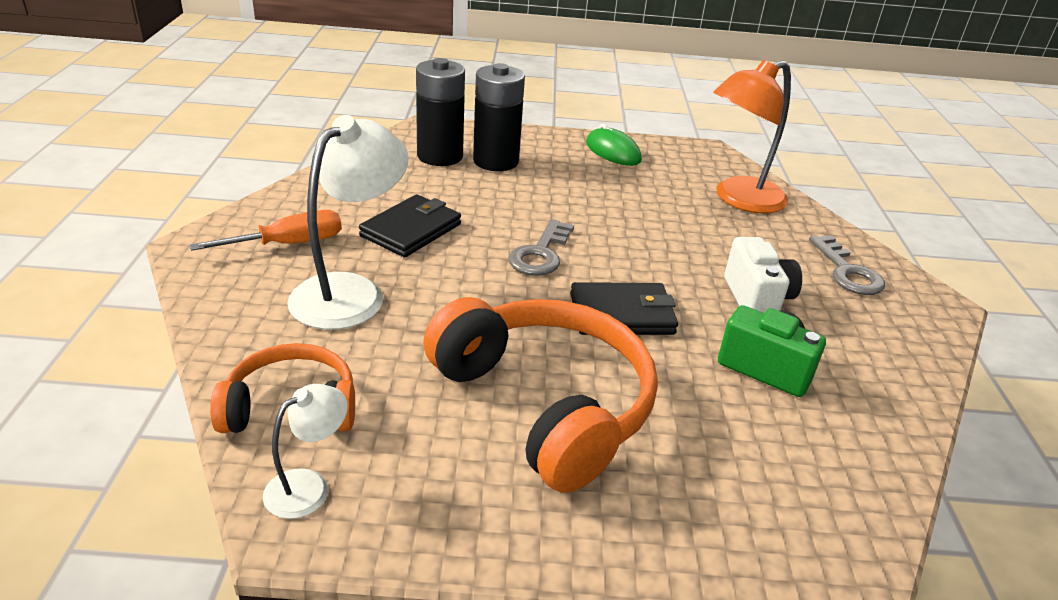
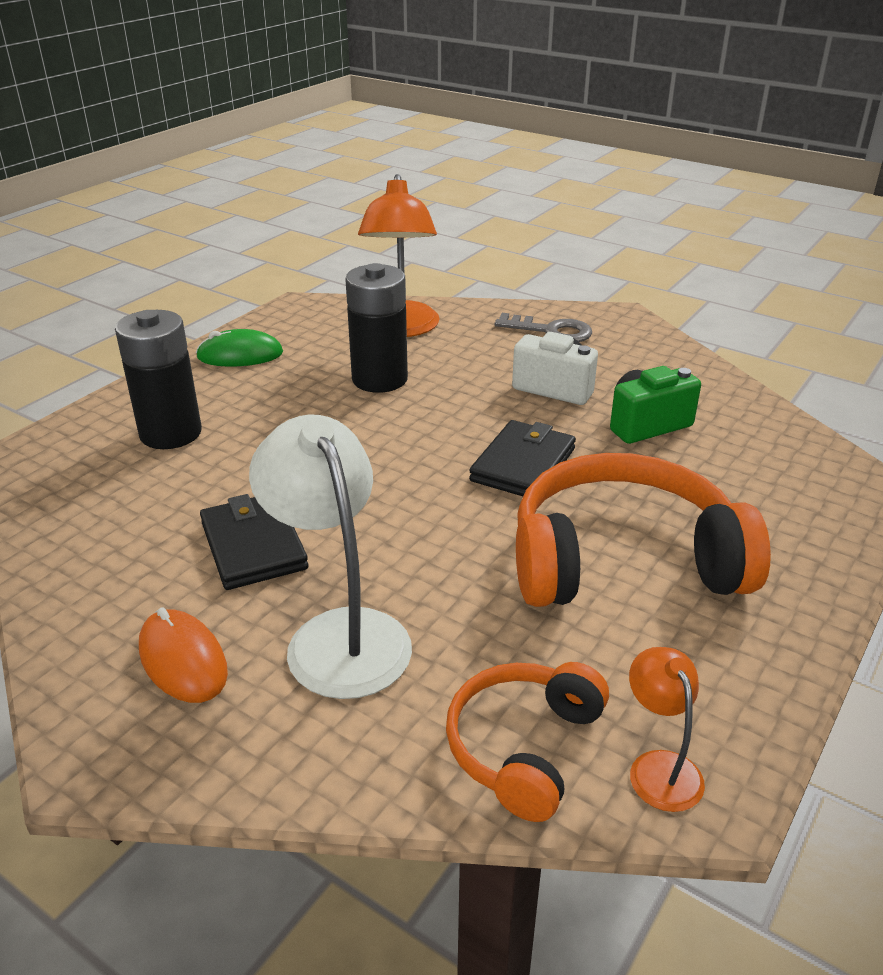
camera: 55 degrees left, 0 degrees up
orange screwdriver [190,210,342,251] -> orange mouse [139,607,228,703]
white lamp [263,384,348,519] -> orange lamp [629,647,705,812]
black battery [416,58,465,166] -> black battery moved to [345,263,408,393]
grey key [509,219,574,276] -> none

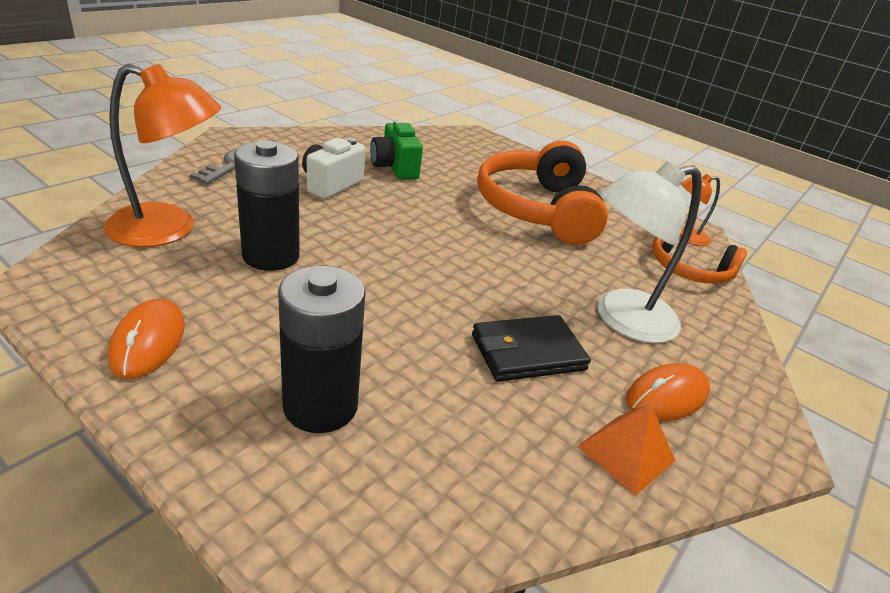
camera: 90 degrees left, 0 degrees up
green mouse [196,329,283,367] -> orange mouse [108,299,185,379]
black wallet [469,420,576,496] -> none
none -> orange pyramid [578,403,676,496]

